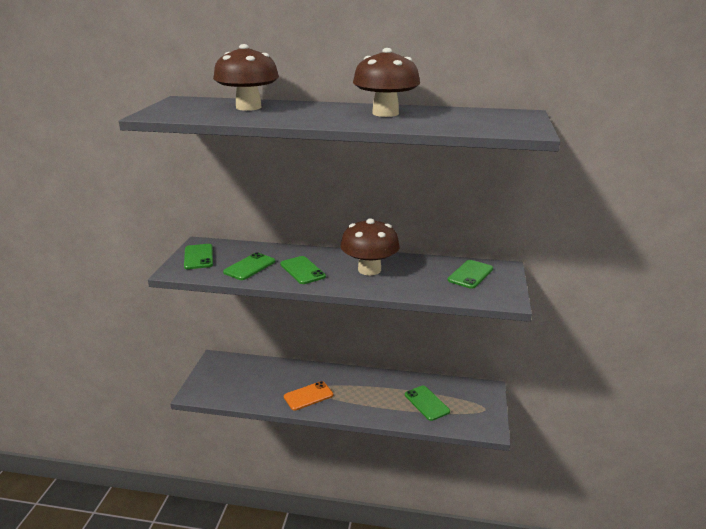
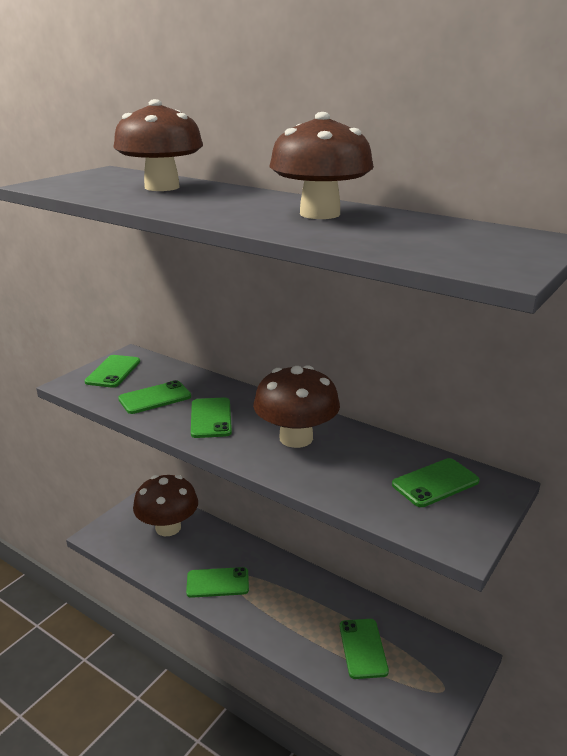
camera: 25 degrees right, 0 degrees up
orange phone [284,381,333,411] -> green phone [186,567,249,598]
none -> brown mushroom [133,475,198,536]

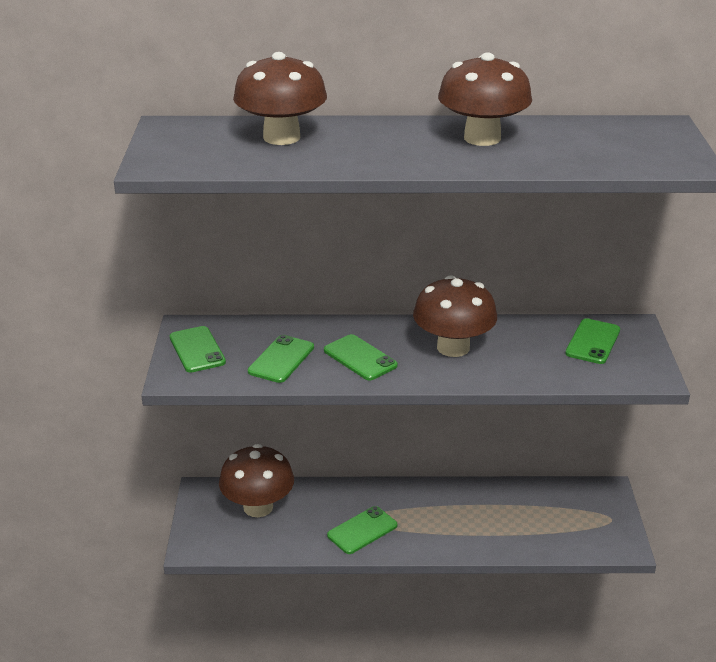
camera: 35 degrees left, 5 degrees up
green phone [340,619,389,679] -> none

